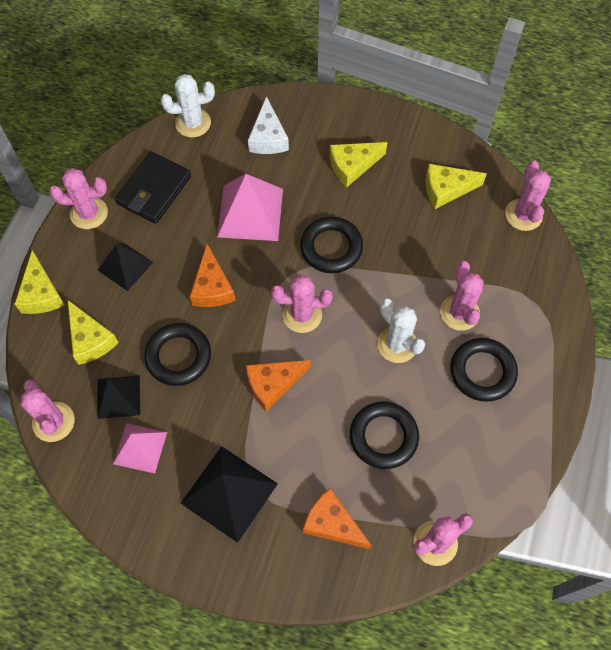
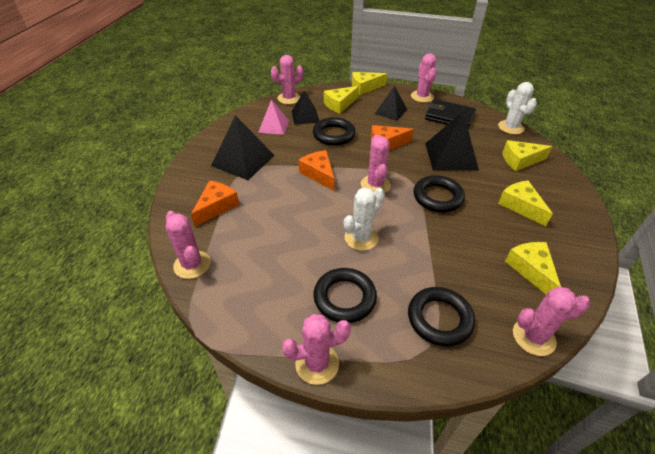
camera: 85 degrees right, 20 degrees down
pink pyramid [217,174,283,241] -> black pyramid [425,112,479,170]
white cheese [248,96,289,154] -> yellow cheese [502,140,553,171]
black ring [350,402,419,469] -> black ring moved to [408,287,475,347]
pink cactus [440,261,484,331] -> pink cactus moved to [282,314,351,385]

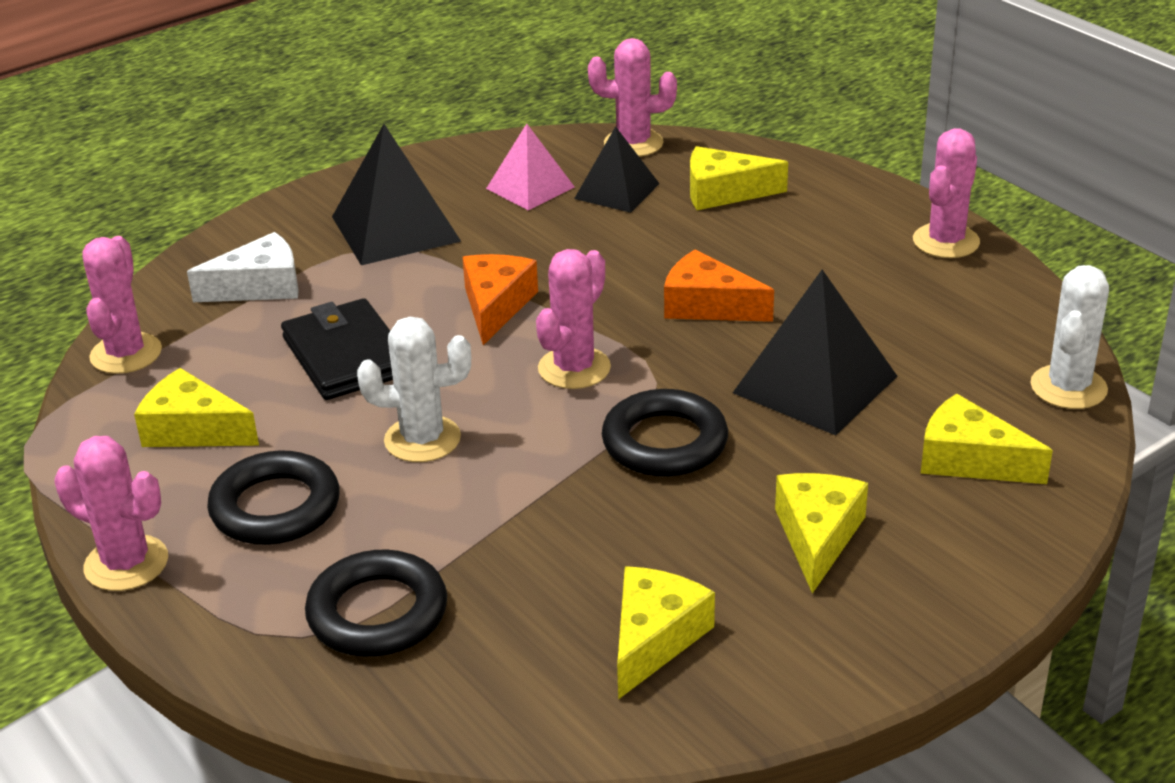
camera: 40 degrees right, 10 degrees down
orange cheese [191,181,239,227] -> white cheese [187,232,299,302]
black ring [313,117,356,146] -> none
yellow cheese [352,72,387,95] -> yellow cheese moved to [134,368,259,447]
black pyramid [375,85,407,121] -> none
black wallet [425,99,476,129] -> black wallet moved to [281,298,393,400]
pink cactus [513,287,590,356] -> none

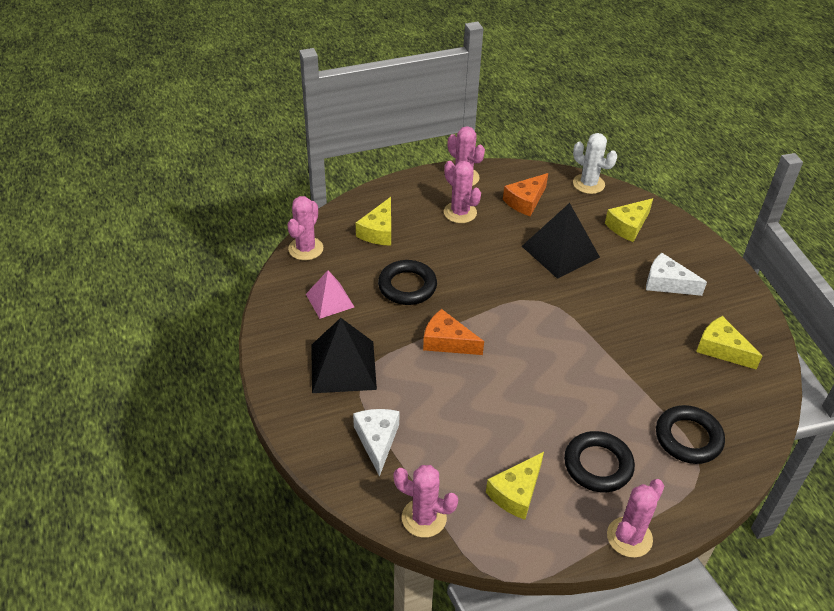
camera: 75 degrees left, 10 degrees up
black wallet [281,298,393,400] -> none
white cactus [357,317,471,462] -> none
pink cactus [536,249,611,389] -> pink cactus moved to [444,161,481,223]
black pyramid [574,126,660,213] -> none
black ring [602,389,728,477] -> black ring moved to [378,260,437,305]
orange cheese [664,249,774,322] -> orange cheese moved to [503,173,548,217]
yellow cheese [775,473,868,594] -> white cheese [646,253,707,296]

